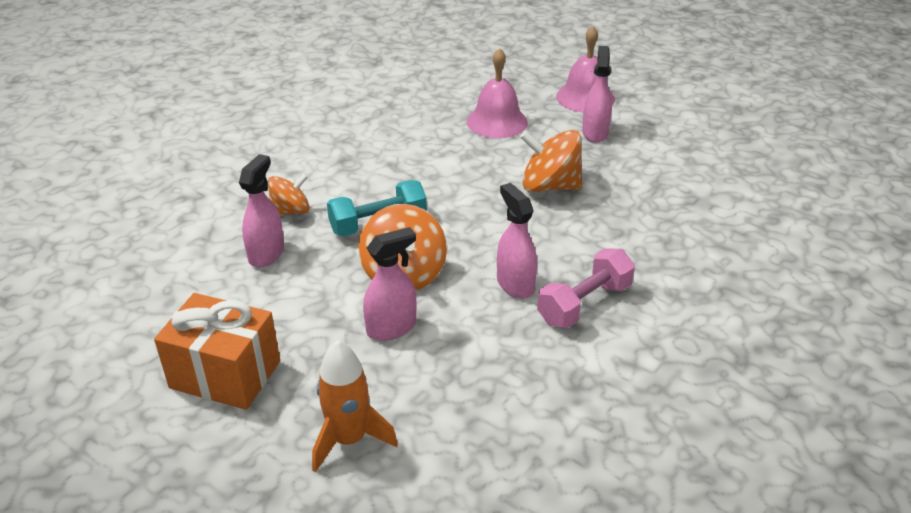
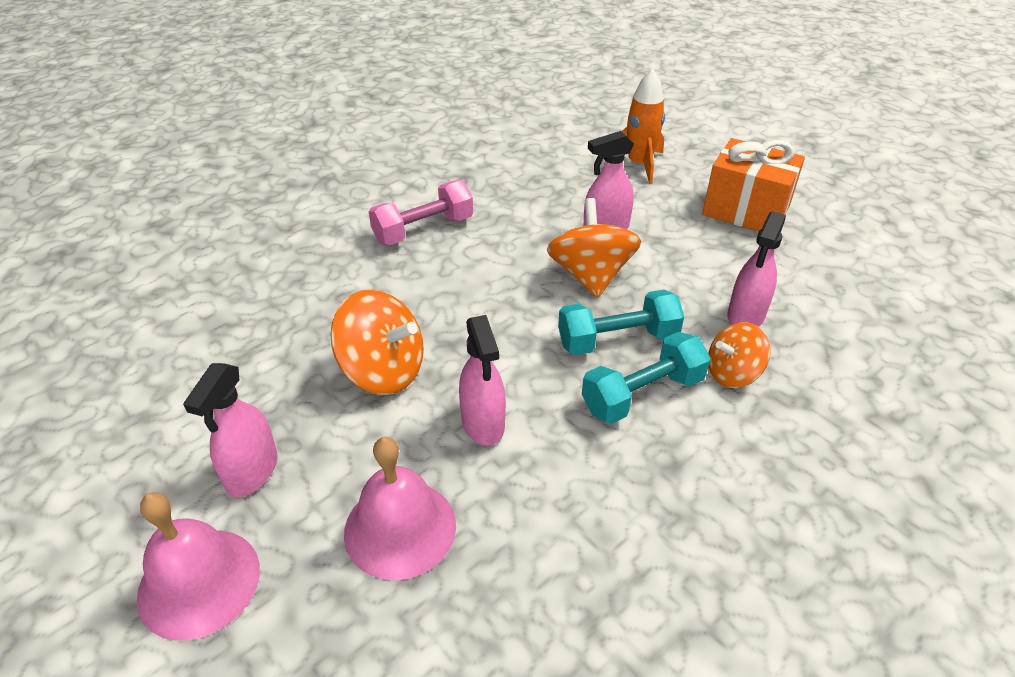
camera: 170 degrees left, 5 degrees up
pink spray bottle [497,183,537,299] -> pink spray bottle moved to [459,315,506,446]
none -> turquoise dumbbell [582,332,711,424]

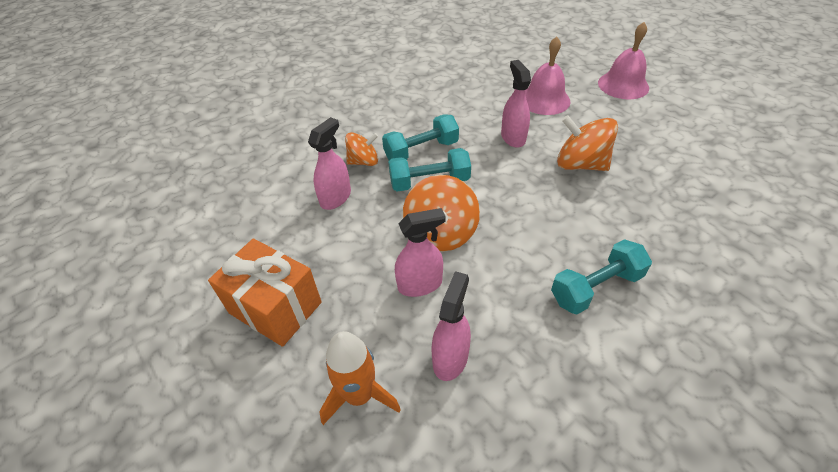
camera: 175 degrees left, 5 degrees up
pink spray bottle [183,363,278,497] -> pink spray bottle moved to [431,271,471,381]
pink dumbbell [369,180,473,245] -> turquoise dumbbell [551,239,652,314]

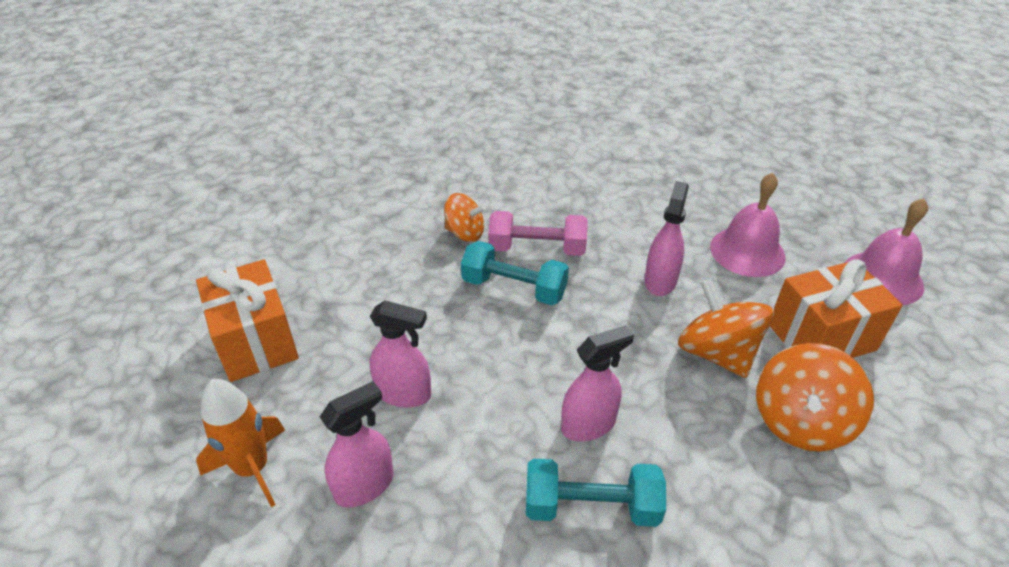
camera: 30 degrees right, 5 degrees down
pink spray bottle [308,117,351,210] -> pink spray bottle moved to [561,325,634,442]
turquoise dumbbell [382,114,459,160] -> pink dumbbell [488,211,588,256]
orange spinning top [403,175,480,252] -> orange spinning top moved to [756,343,874,452]
none -> orange gift [770,260,903,358]

